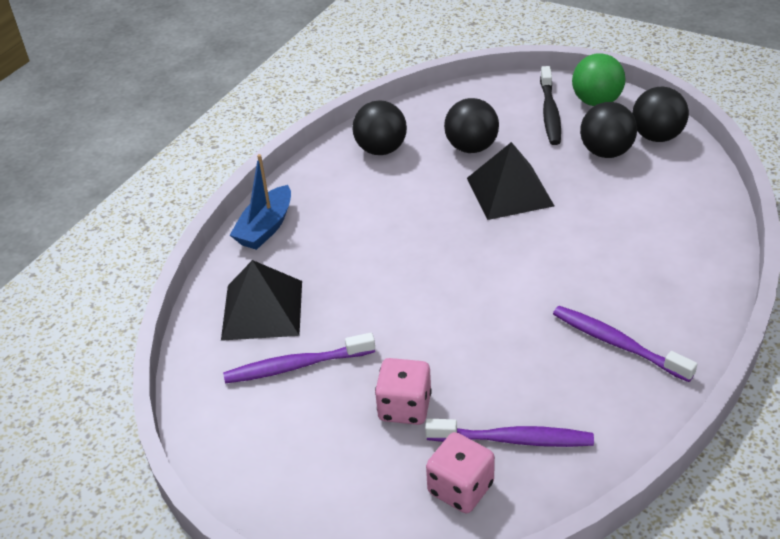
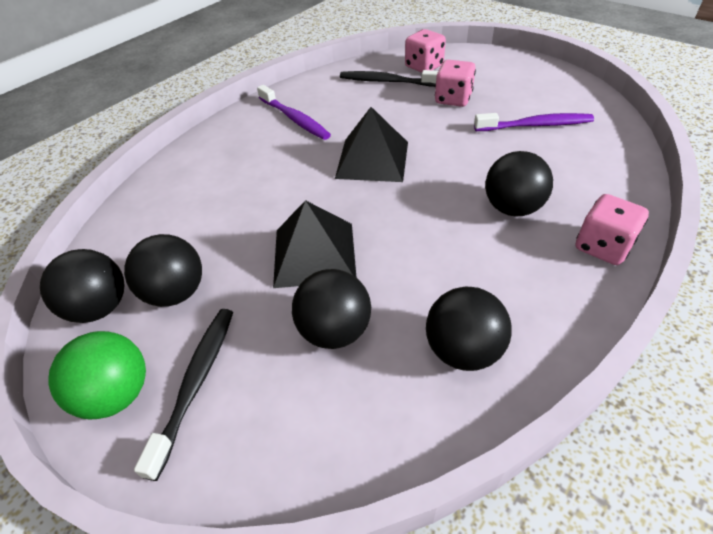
camera: 170 degrees left, 5 degrees up
black pyramid [221,260,302,341] -> black pyramid moved to [335,107,408,182]
blue boat [230,154,291,250] -> pink dice [576,194,649,265]
purple toothbrush [425,419,594,447] -> black toothbrush [340,70,438,87]
none -> black ball [485,151,553,217]

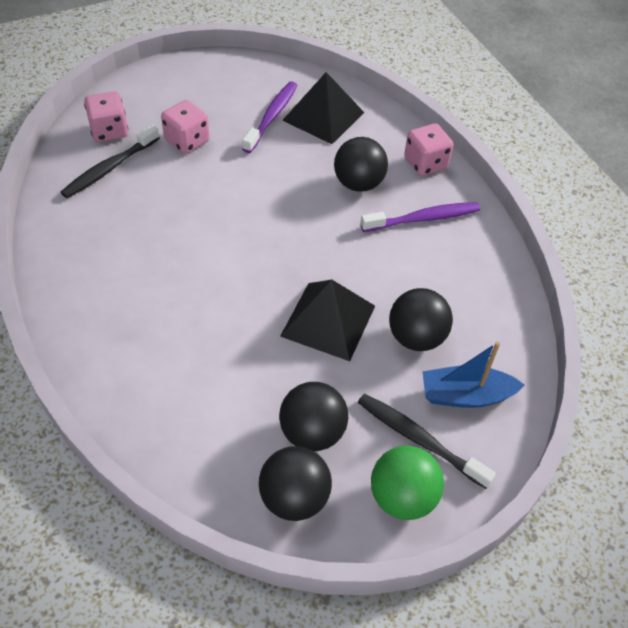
camera: 70 degrees left, 5 degrees up
purple toothbrush [257,85,331,140] -> purple toothbrush moved to [360,202,480,232]
black pyramid [335,107,408,182] -> black pyramid moved to [282,72,365,144]
black ball [426,286,512,371] -> none
none -> blue boat [422,342,524,408]

